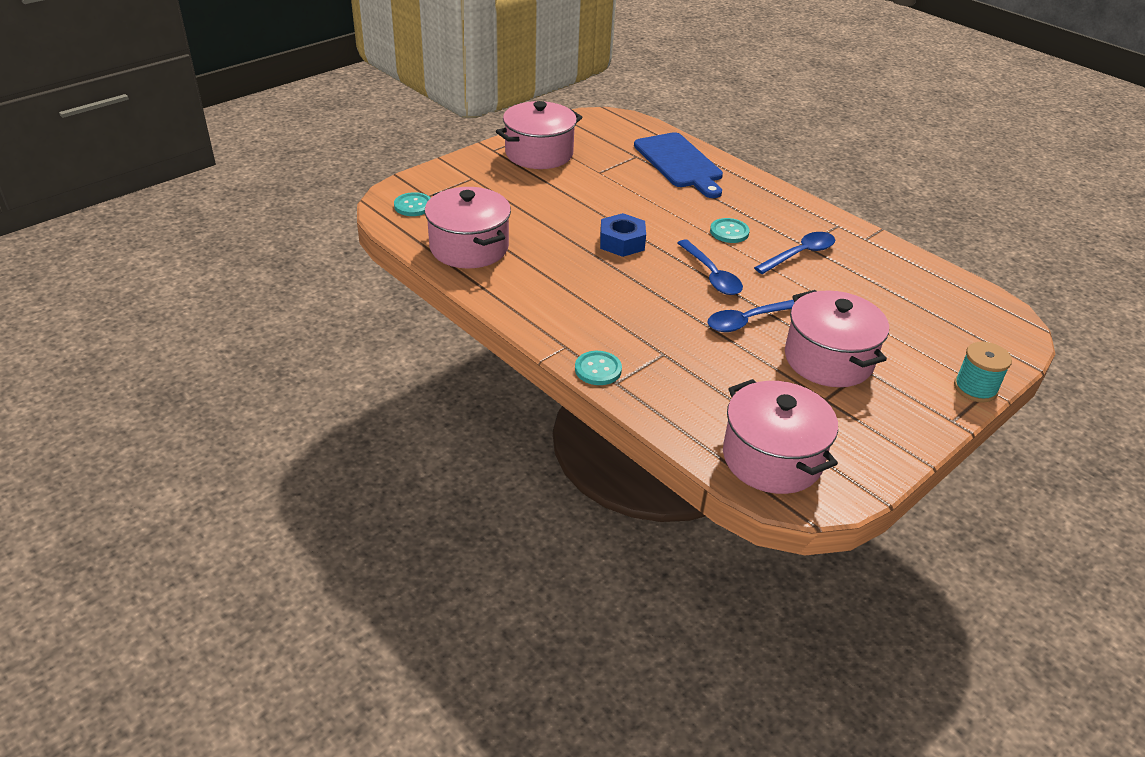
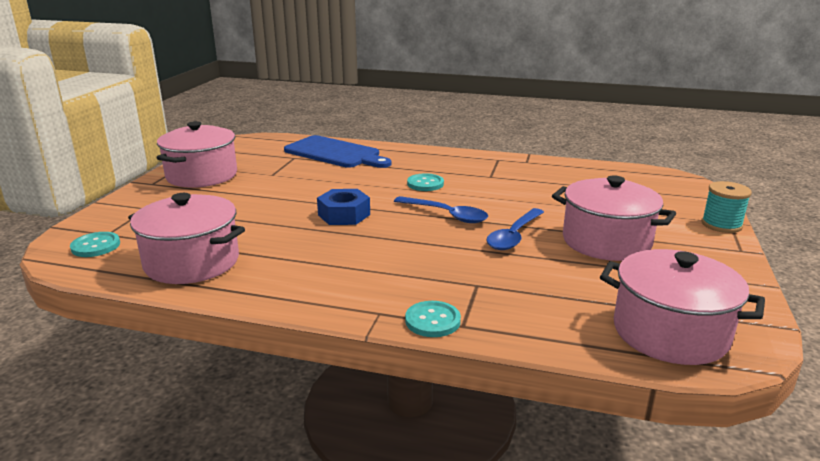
camera: 30 degrees left, 15 degrees down
blue spoon [754,232,835,274] -> none

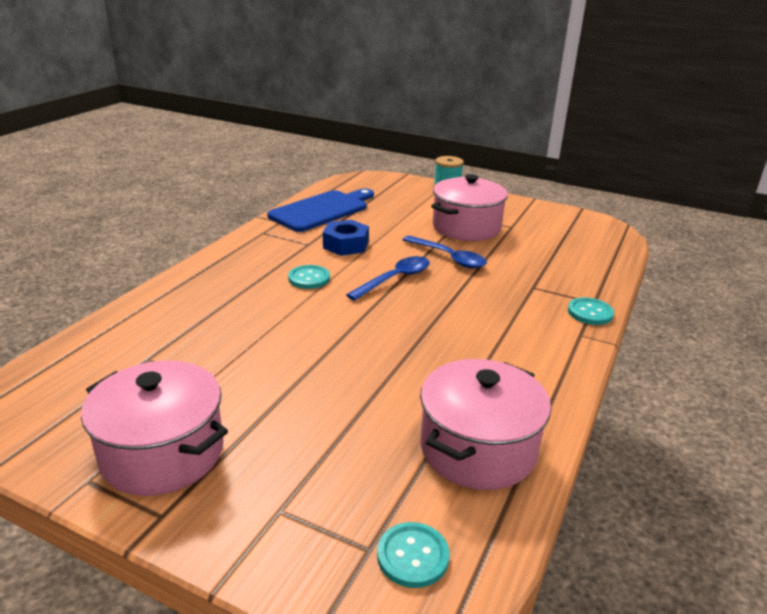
camera: 80 degrees left, 5 degrees up
blue cutting board [284,135,391,168] -> blue cutting board moved to [267,189,374,232]
blue nut [317,189,370,225] -> blue nut moved to [323,220,369,256]
pink pot [600,249,765,365] -> none

